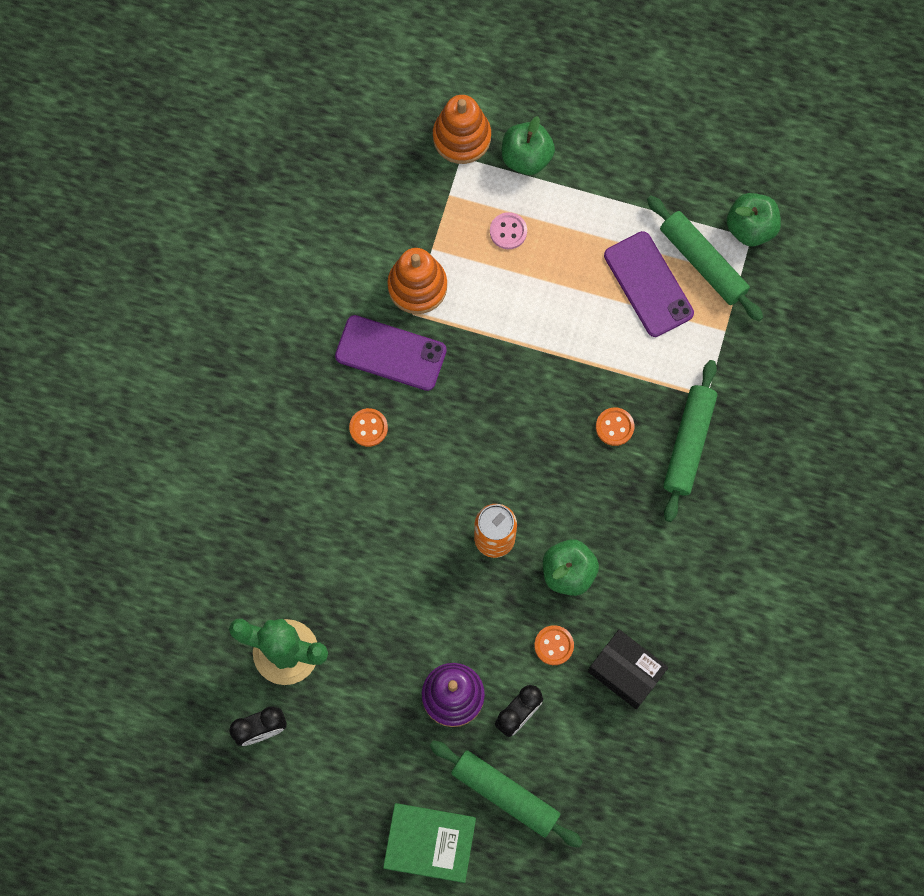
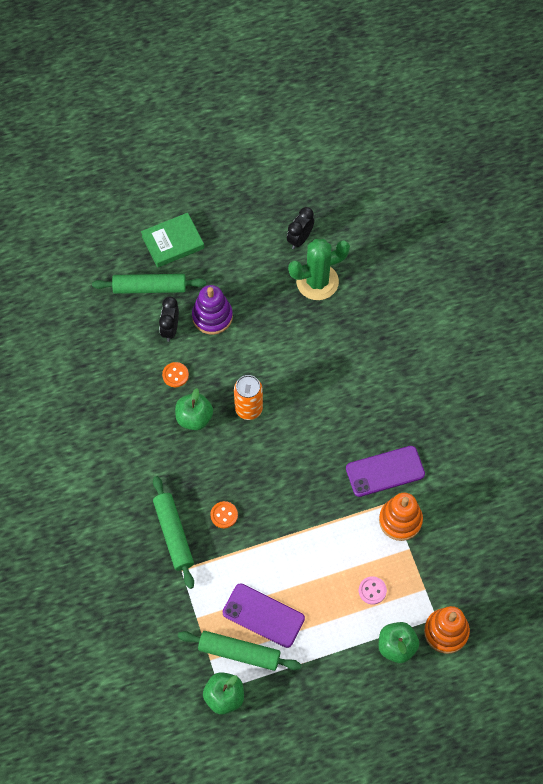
camera: 145 degrees right, 10 degrees down
orange button [349,408,388,447] -> none
black box [588,630,668,709] -> none

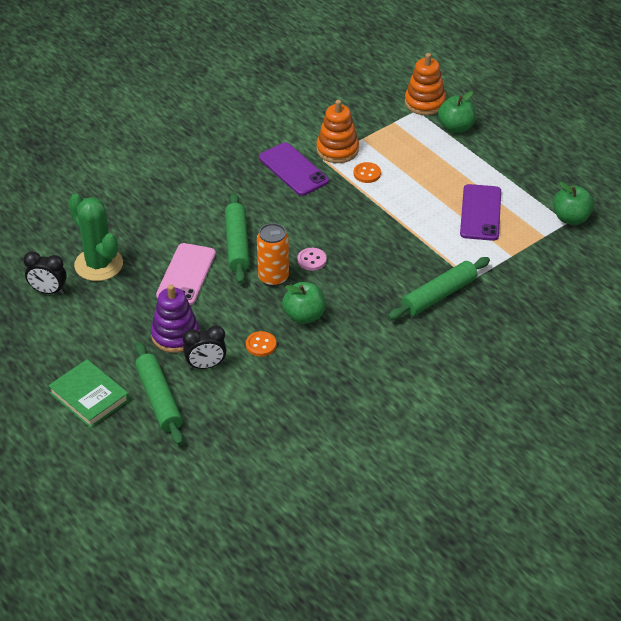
camera: 110 degrees left, 20 degrees down
green rolling pin [178,631,301,671] -> green rolling pin moved to [225,193,250,284]
orange button [210,501,238,528] -> orange button moved to [354,162,381,183]
pink button [359,576,387,604] -> pink button moved to [297,248,327,271]
none -> pink phone [156,243,216,305]

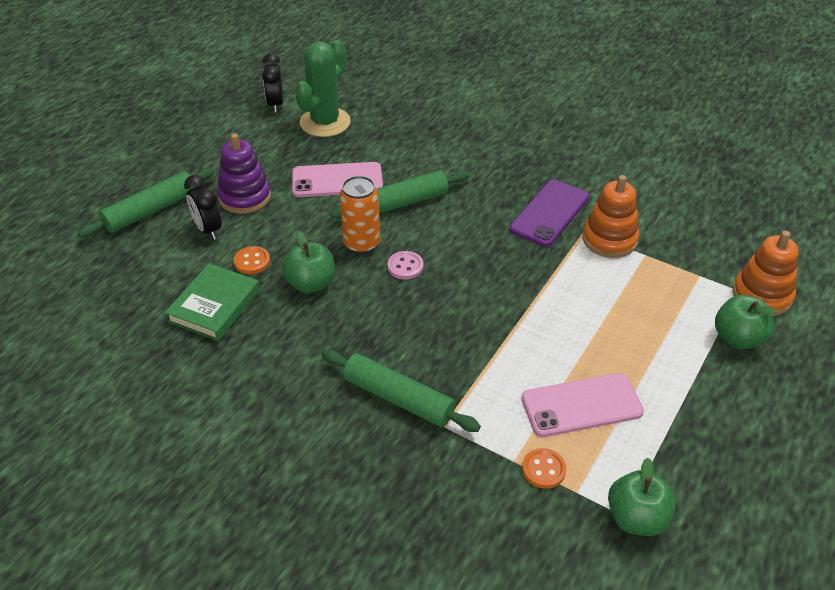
camera: 70 degrees right, 0 degrees up
green book [48,359,129,428] -> green book moved to [165,263,260,341]
orange button [354,162,381,183] -> orange button moved to [522,448,567,489]
purple phone [460,184,501,241] -> pink phone [522,373,644,437]

